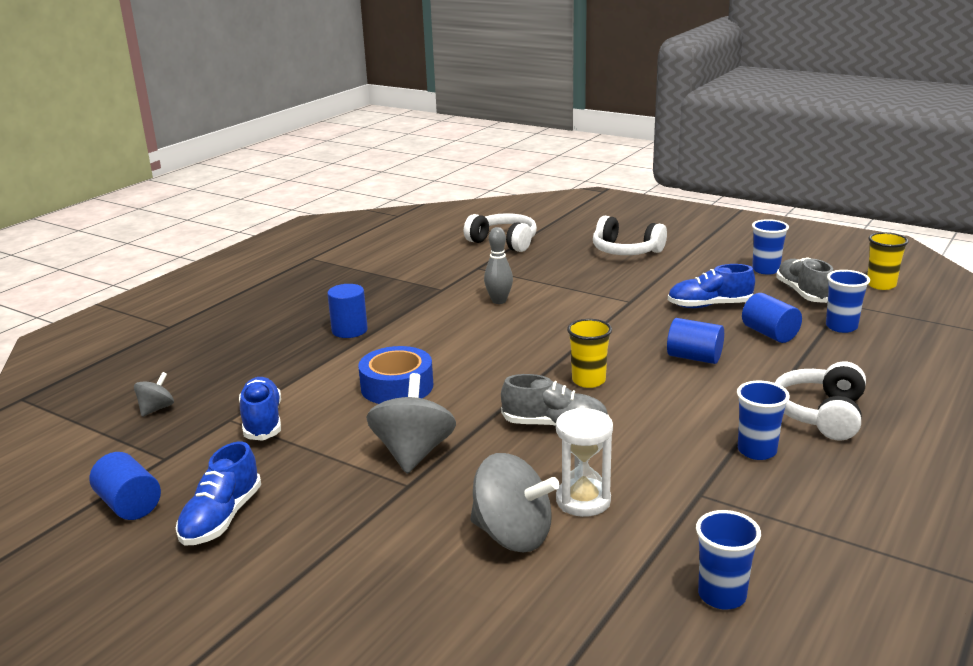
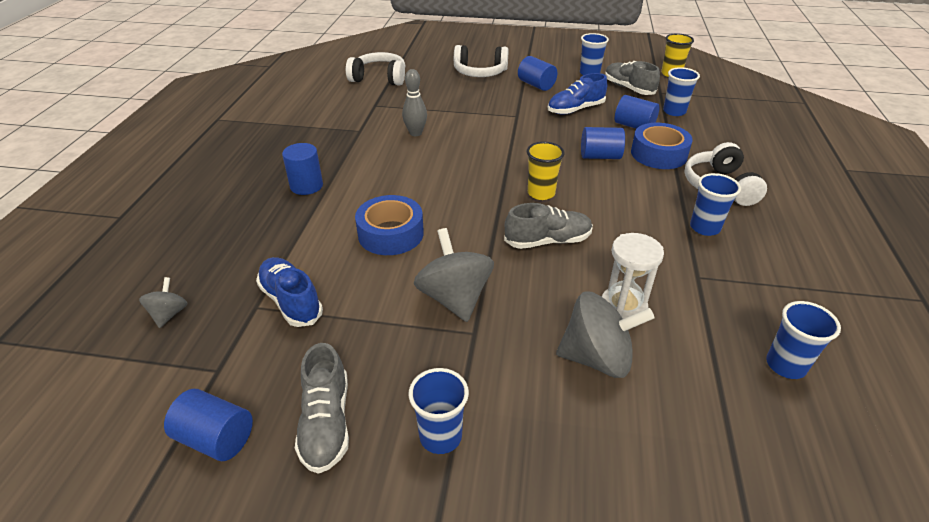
camera: 25 degrees left, 15 degrees up
blue shoe [176,442,261,546] -> grey shoe [295,343,349,474]
none -> blue cup [409,368,469,454]
none -> blue cylinder [518,56,558,91]
none -> blue tape [631,123,693,169]

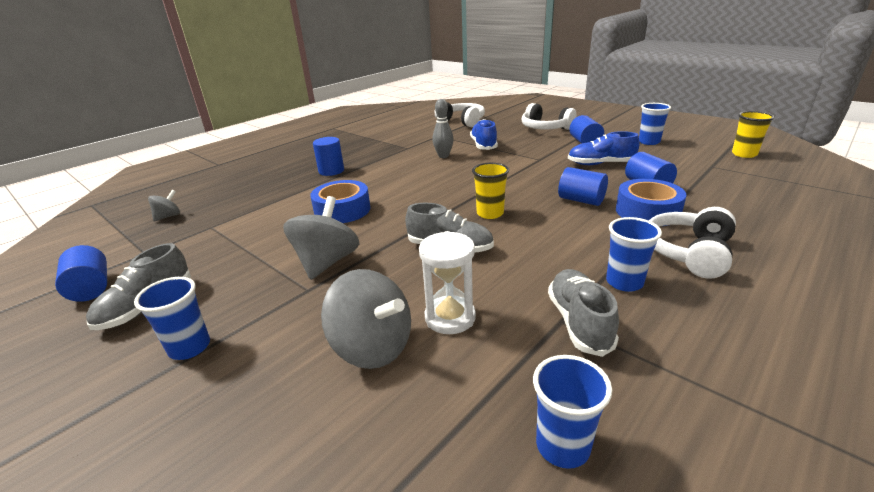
camera: 35 degrees right, 10 degrees down
blue shoe [256,257,323,327] -> blue shoe moved to [470,119,498,150]
grey shoe [605,61,660,95] -> grey shoe moved to [548,269,619,357]
blue cup [663,67,700,116] -> none

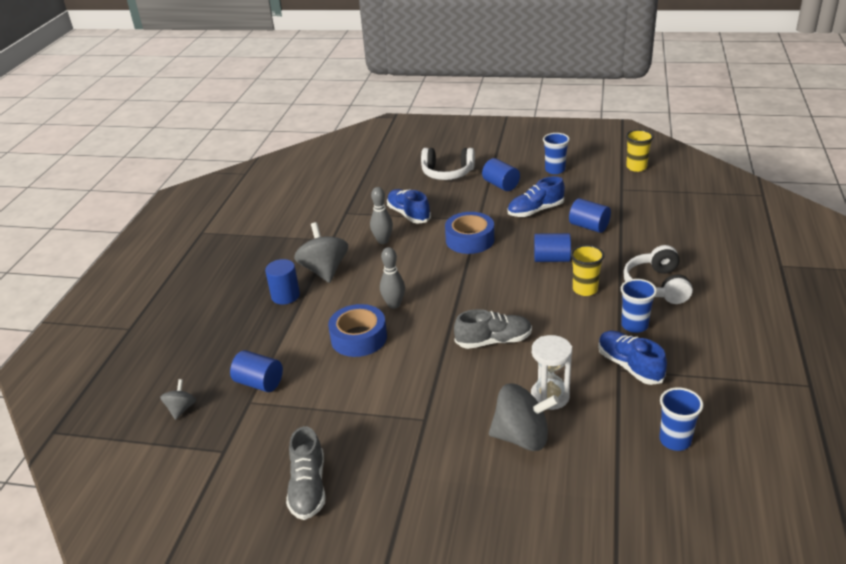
camera: 30 degrees left, 5 degrees up
blue cylinder [55,245,107,302] -> blue cylinder moved to [230,350,283,392]
blue cup [134,277,210,360] -> none
grey spinning top [283,196,359,280] -> grey spinning top moved to [294,222,348,283]
white headphones [435,102,485,127] -> none
yellow cup [472,163,509,219] -> yellow cup moved to [571,245,604,296]
grey shoe [548,269,619,357] -> blue shoe [598,331,667,385]
blue tape [616,179,687,226] -> blue tape moved to [445,212,494,254]
none -> grey bowling pin [380,247,405,309]

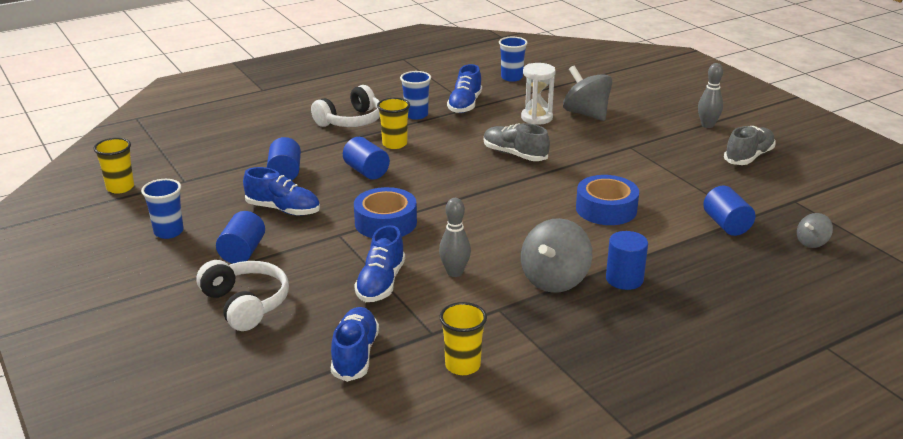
camera: 135 degrees left, 5 degrees down
grey bowling pin [380,247,405,309] -> grey bowling pin moved to [698,63,723,128]
none -> blue shoe [331,307,379,382]
none -> yellow cup [440,302,487,375]

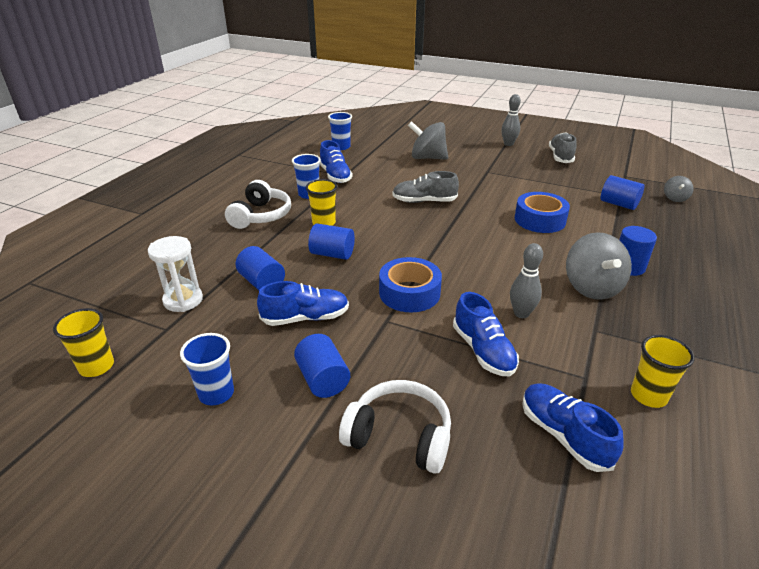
camera: 35 degrees left, 5 degrees up
white hourglass [521,63,556,125] -> white hourglass moved to [148,236,203,312]

